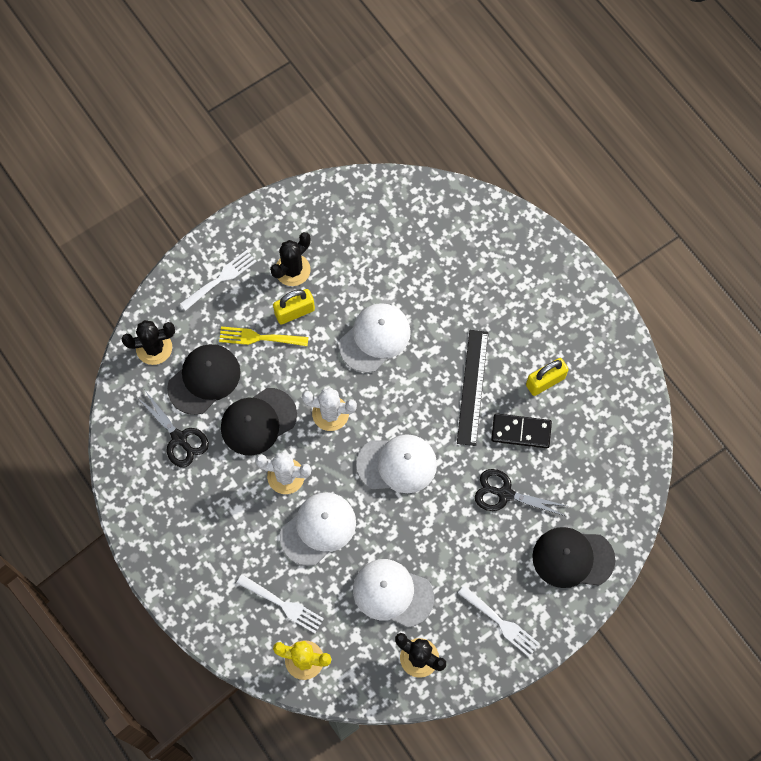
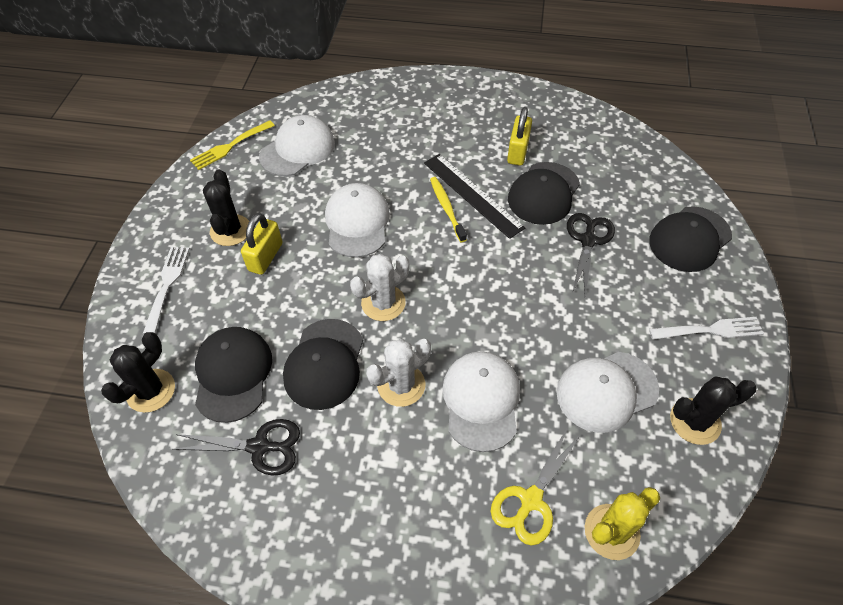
camera: 45 degrees left, 15 degrees down
yellow fork [219,327,309,346] -> yellow fork moved to [190,120,275,170]
white fork [237,575,324,633] -> yellow scissors [491,428,581,546]
white cap [356,434,437,493] -> white cap moved to [259,115,335,176]
black scissors [475,469,567,516] -> black scissors turned 135 degrees clockwise [567,213,615,295]
black domino [491,413,552,448] -> black cap [508,162,580,225]
none -> yellow toothbrush [430,177,467,242]

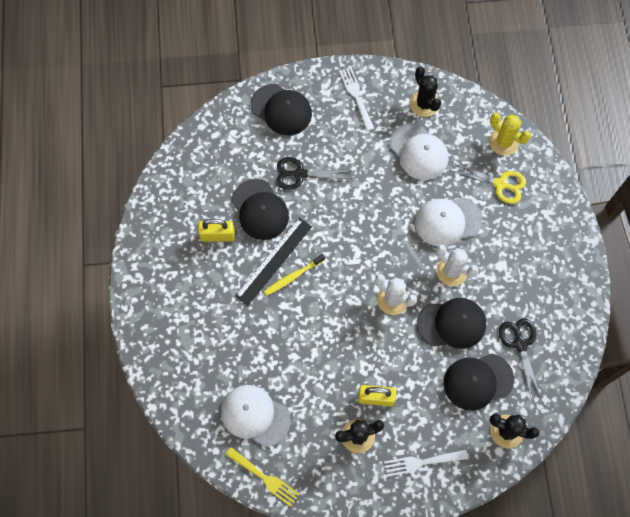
camera: 105 degrees left, 15 degrees up
white cap [325,183,390,258] -> none
black cap [508,162,580,225] -> black cap turned 45 degrees clockwise [232,179,289,240]

